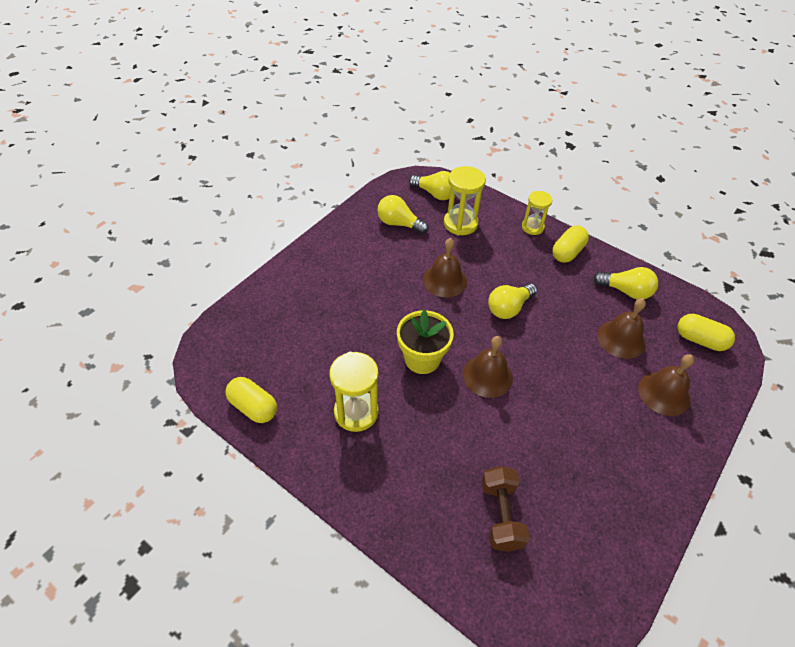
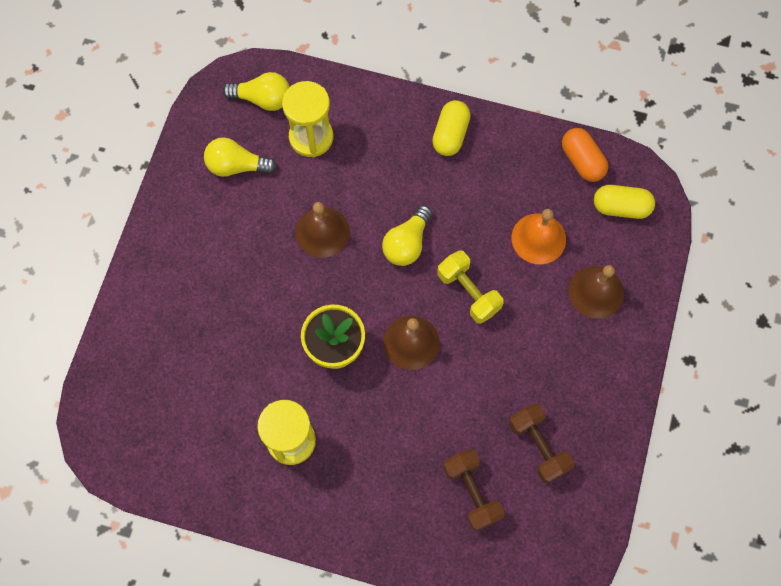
camera: 20 degrees left, 20 degrees up
yellow capsule [225,377,277,423] -> none
yellow hourglass [522,191,552,235] -> none
yellow light bulb [593,267,658,299] -> none
brown bell [597,298,646,359] -> orange bell [512,209,566,265]
none -> yellow dumbbell [437,250,504,324]
none -> brown dumbbell [509,403,575,484]
none -> orange capsule [562,128,608,182]

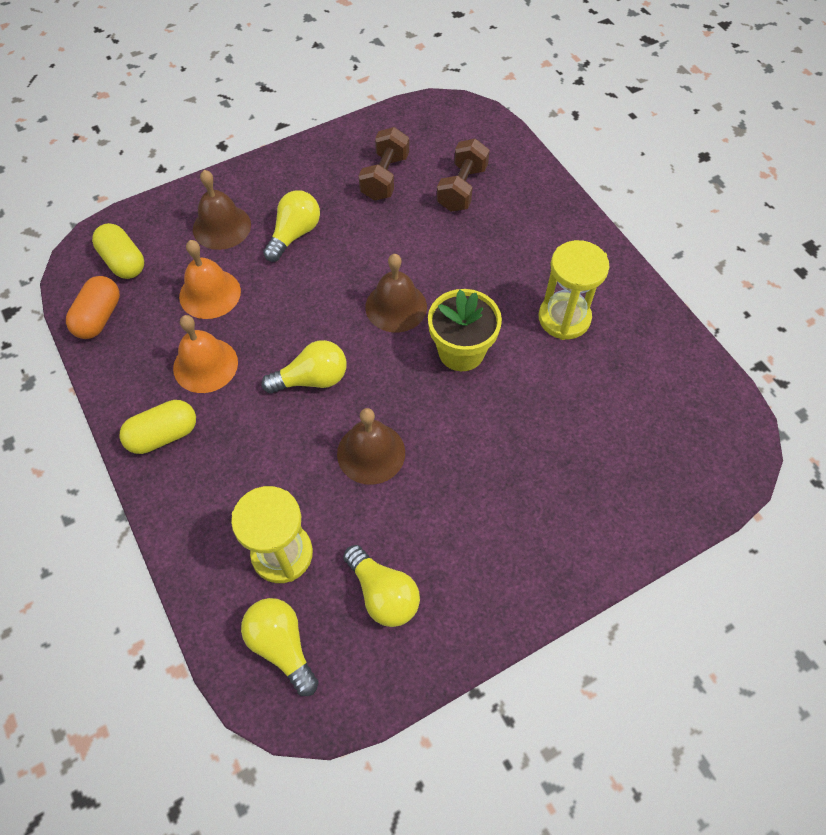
camera: 135 degrees left, 10 degrees down
yellow dumbbell [437,250,504,324] -> none
none -> orange bell [173,315,238,393]
none -> yellow light bulb [263,190,320,262]

